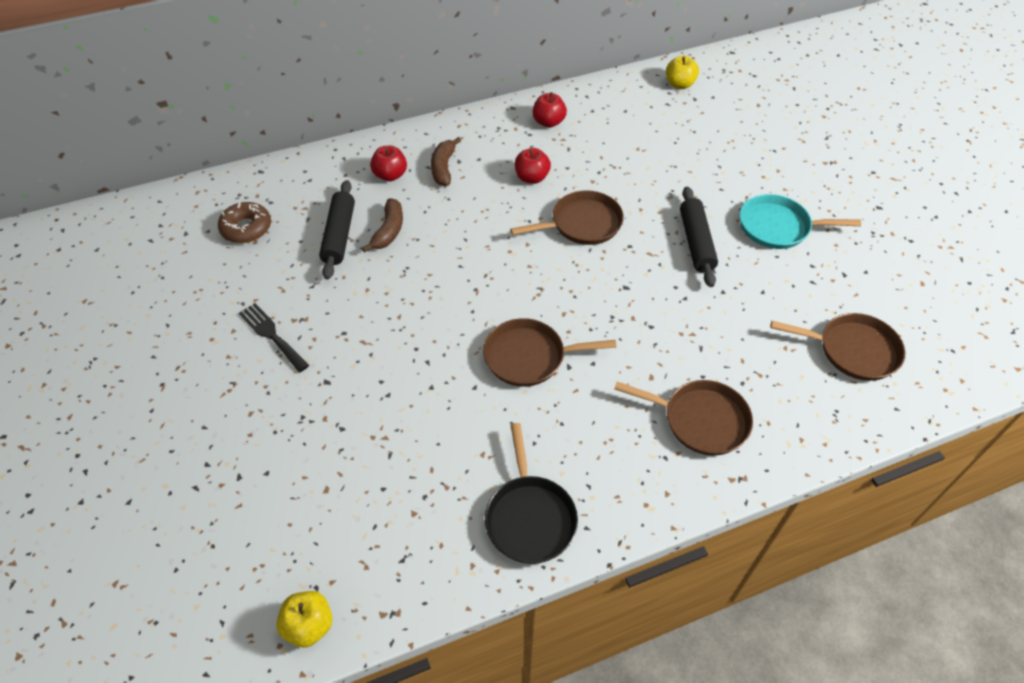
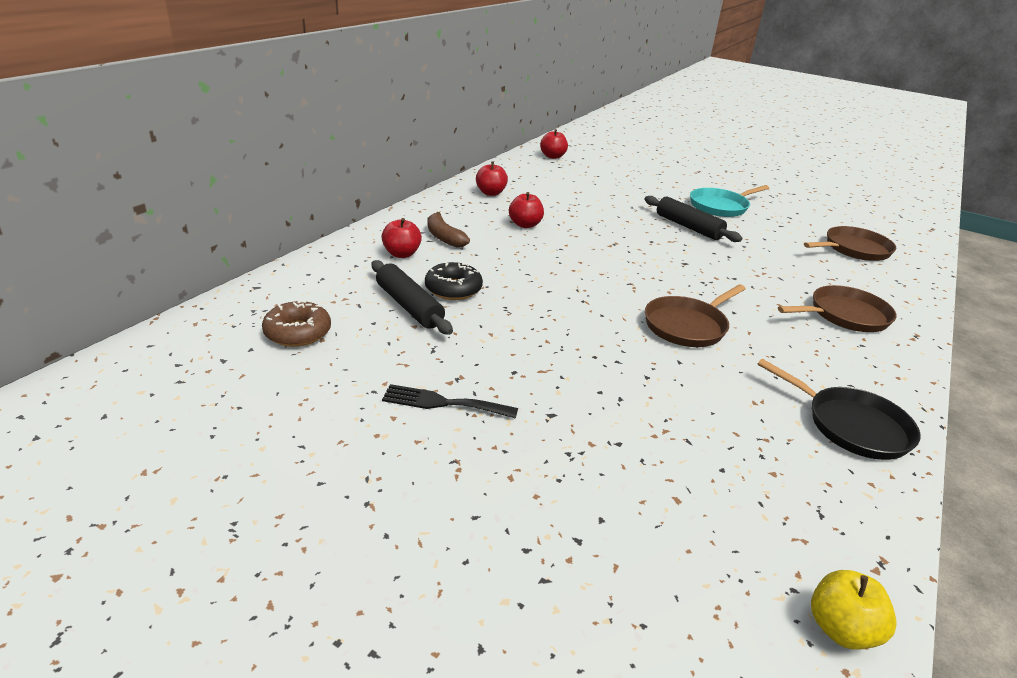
camera: 40 degrees left, 20 degrees down
brown banana [362,199,403,252] -> black donut [425,261,483,300]
brown pan [510,190,624,245] -> none
yellow apple [666,56,699,89] -> red apple [540,129,568,159]

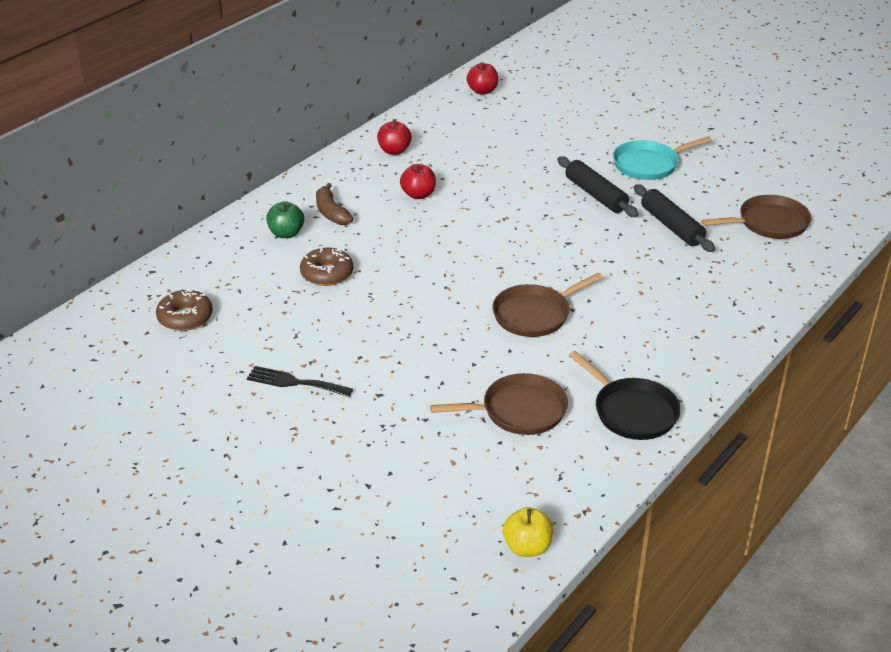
camera: 10 degrees right, 5 degrees up
black rolling pin [372,260,453,335] -> black rolling pin moved to [634,184,715,252]
red apple [381,218,422,258] -> green apple [266,201,304,238]
black donut [425,261,483,300] -> brown donut [300,247,354,286]
brown pan [778,285,897,332] -> brown pan moved to [430,373,568,435]

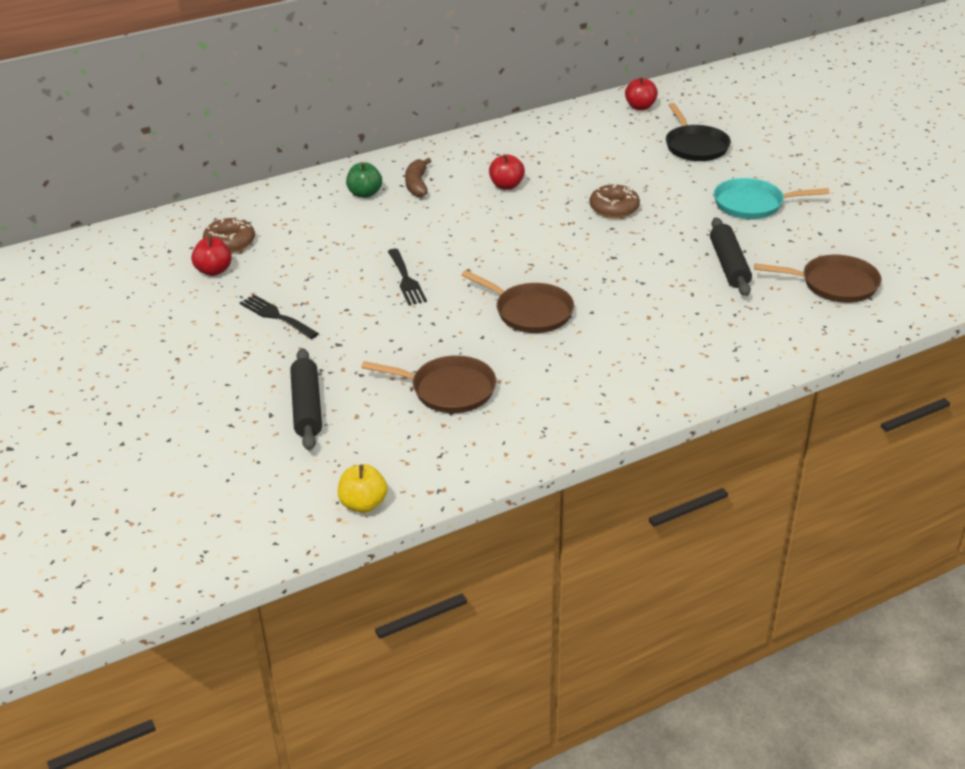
camera: 25 degrees right, 0 degrees up
brown donut [300,247,354,286] -> brown donut moved to [590,183,640,218]
red apple [377,120,412,155] -> red apple moved to [191,236,232,276]
brown pan [492,273,603,337] -> brown pan turned 135 degrees counterclockwise [462,270,574,333]
black rolling pin [557,156,639,217] -> black rolling pin moved to [290,348,322,451]
black pan [569,351,681,440] -> black pan moved to [666,103,731,161]
none -> black fork [388,249,427,305]

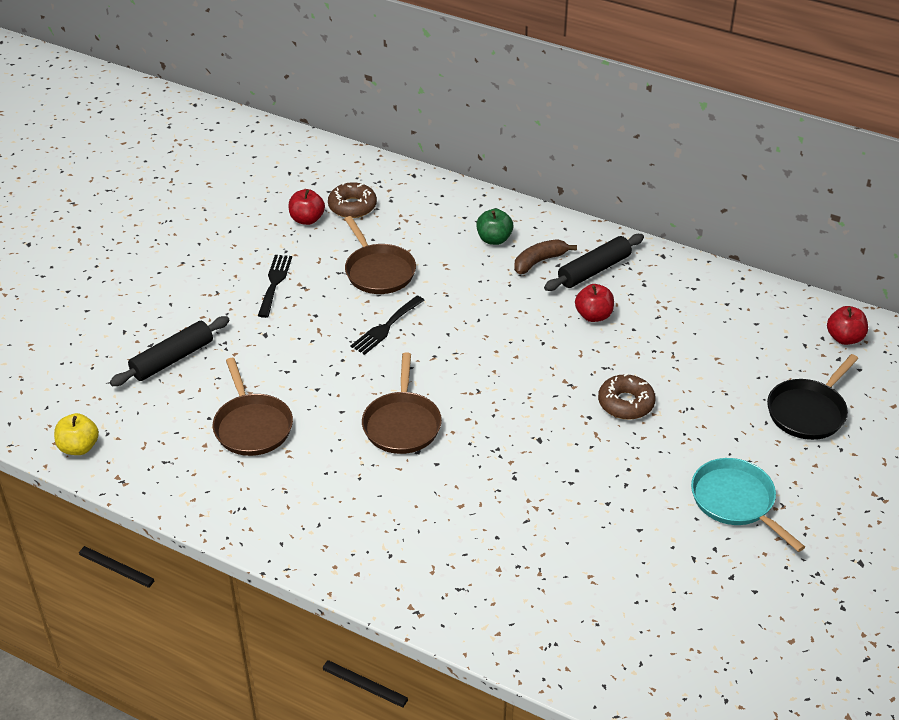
camera: 55 degrees right, 5 degrees up
black rolling pin [710,218,752,296] -> black rolling pin moved to [544,234,644,291]
brown pan [754,255,881,303] -> brown pan moved to [345,216,416,294]

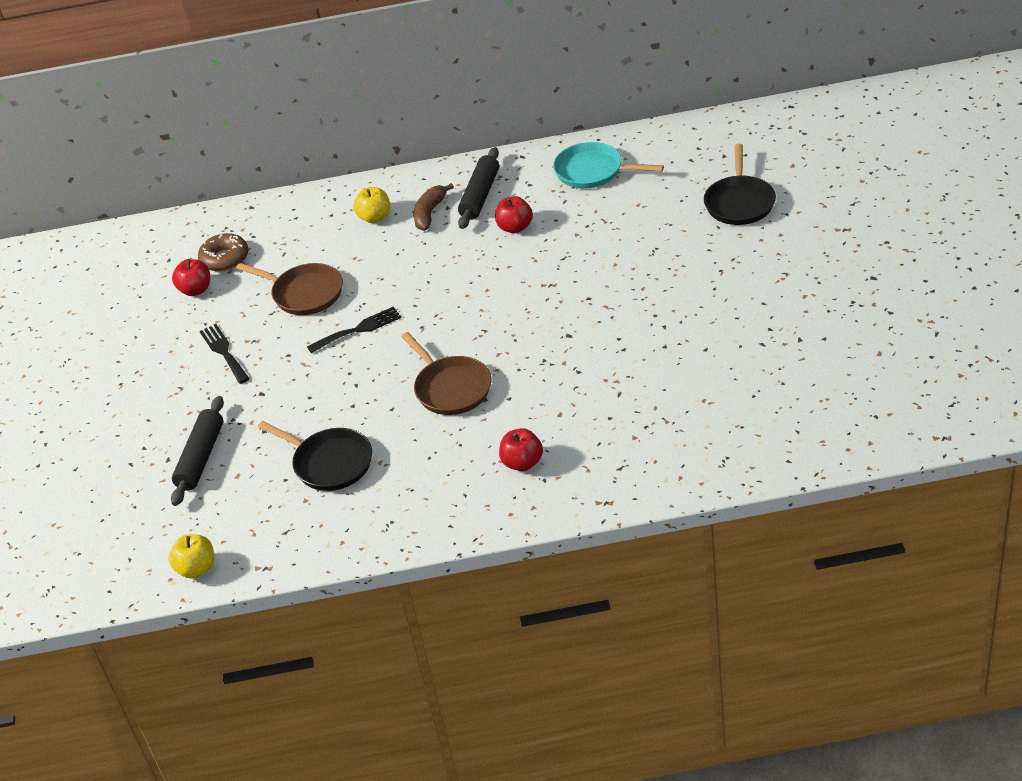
camera: 30 degrees left, 0 degrees up
brown pan [213,358,293,456] -> black pan [258,421,372,491]
black fork [350,296,425,355] -> black fork turned 120 degrees counterclockwise [307,306,402,353]
green apple [476,209,513,245] -> yellow apple [353,187,390,223]
brown donut [598,373,656,420] -> none
turquoise pan [691,458,805,552] -> turquoise pan moved to [553,142,664,189]
red apple [827,306,868,345] -> red apple moved to [499,428,543,471]

